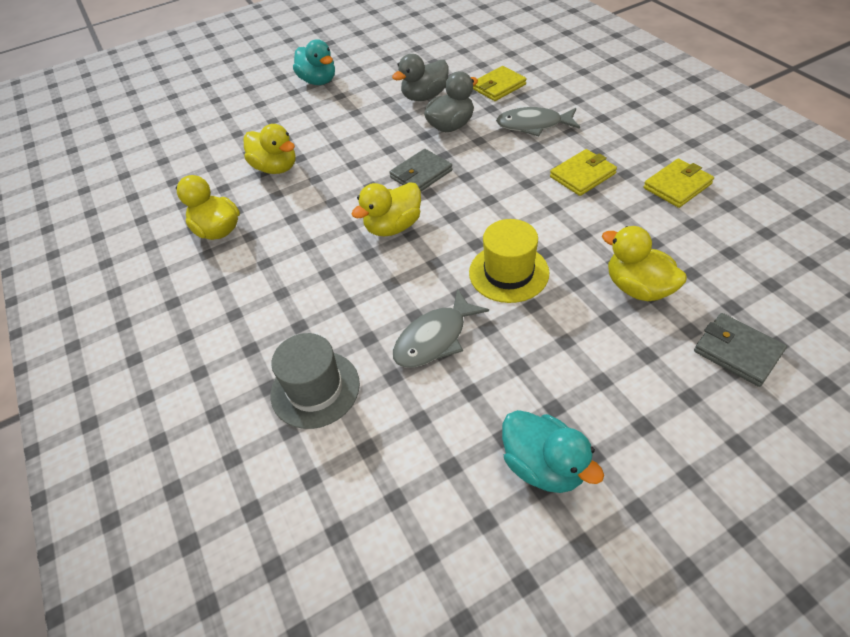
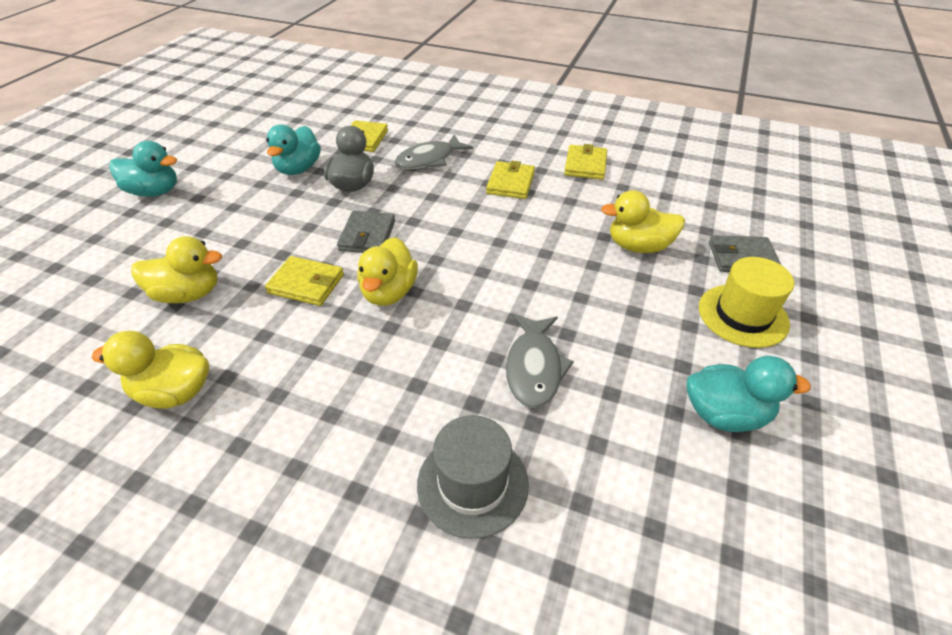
camera: 45 degrees left, 5 degrees down
grey duck [392,54,448,101] -> turquoise duck [266,124,321,175]
yellow hat [469,219,549,303] -> yellow hat moved to [699,257,794,348]
none -> yellow wallet [265,256,344,306]

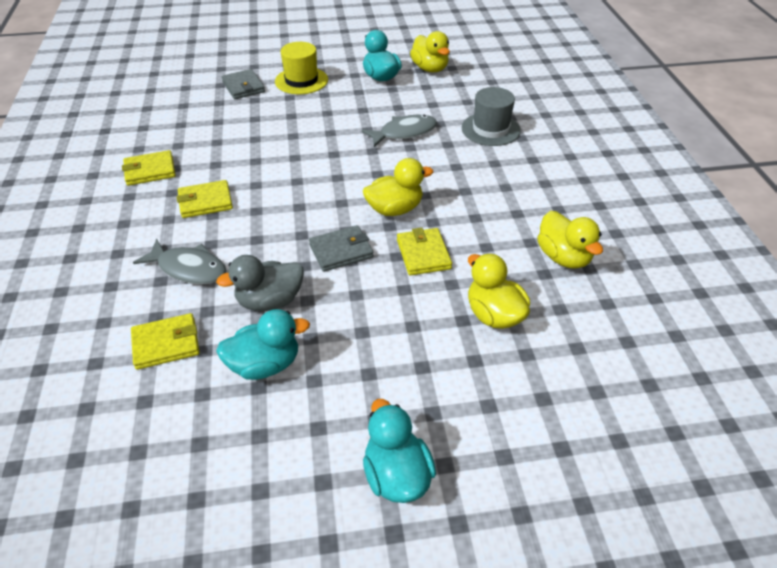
camera: 120 degrees left, 0 degrees up
yellow duck [601,190,685,253] -> yellow duck moved to [410,31,450,73]

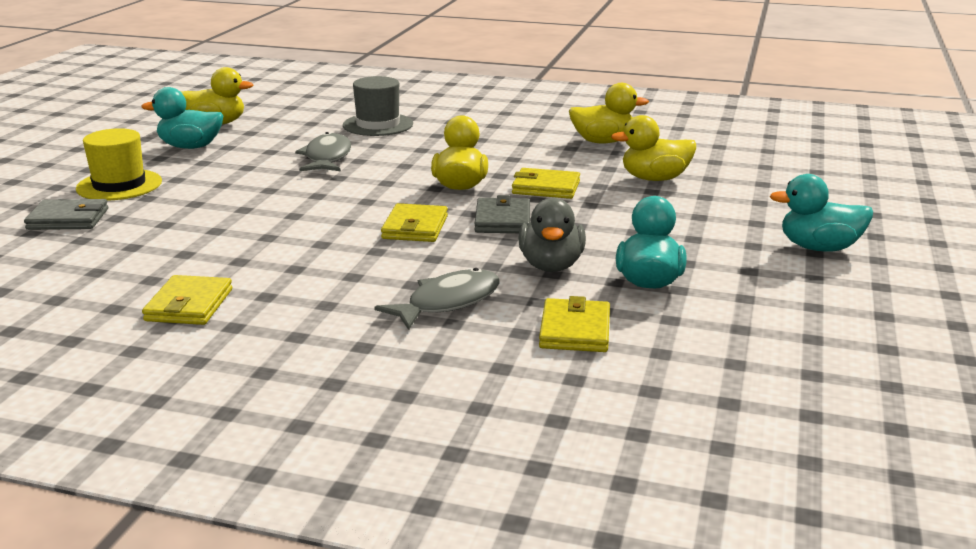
camera: 65 degrees left, 20 degrees down
yellow wallet [177,180,233,218] -> yellow wallet moved to [381,203,448,242]

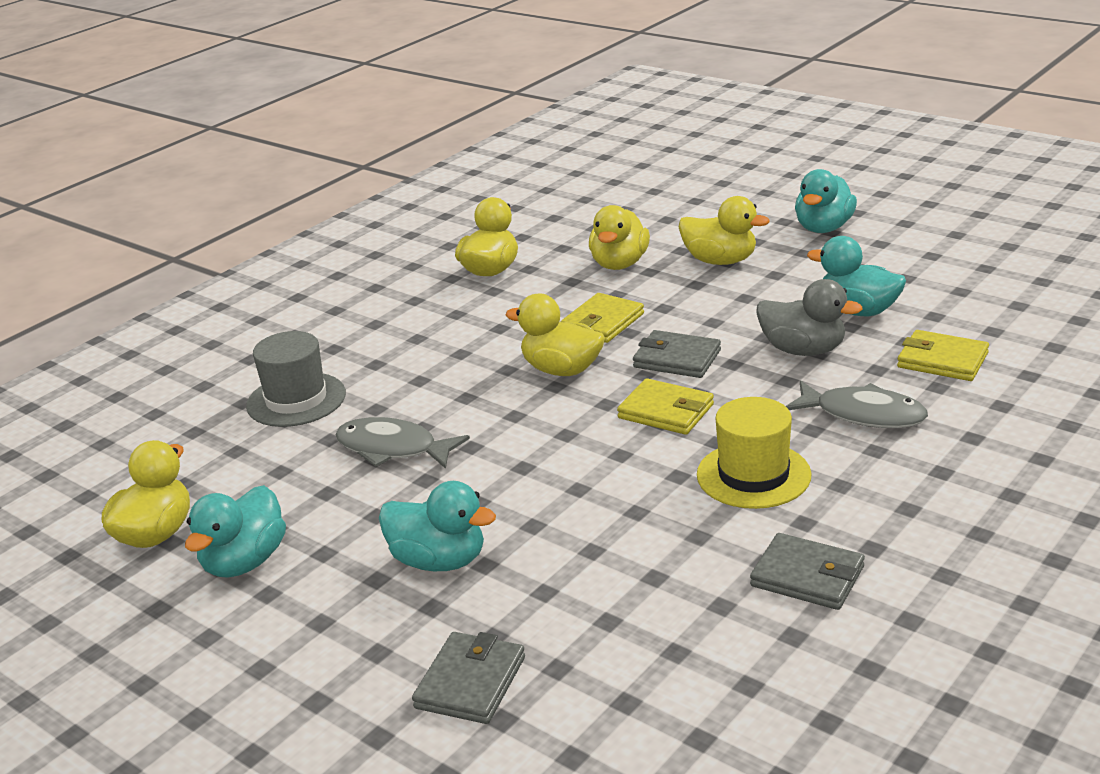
camera: 65 degrees left, 5 degrees up
yellow hat [76,128,162,200] -> yellow hat moved to [697,397,811,509]
yellow wallet [142,275,232,325] -> grey wallet [750,533,865,610]
grey fish [374,268,500,330] -> grey fish turned 135 degrees clockwise [786,381,928,428]
none -> turquoise duck [379,481,496,571]
none -> yellow duck [679,196,770,265]

